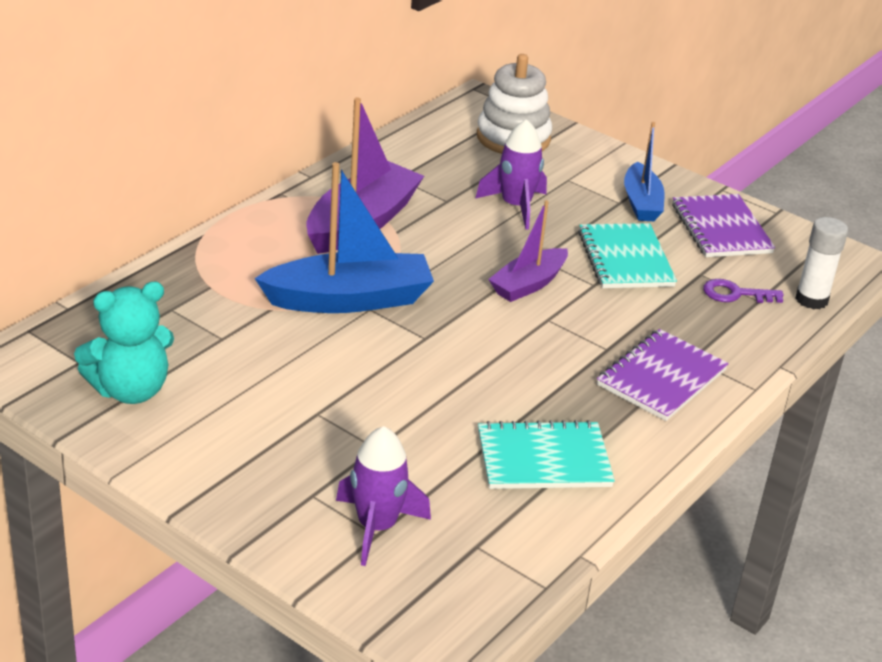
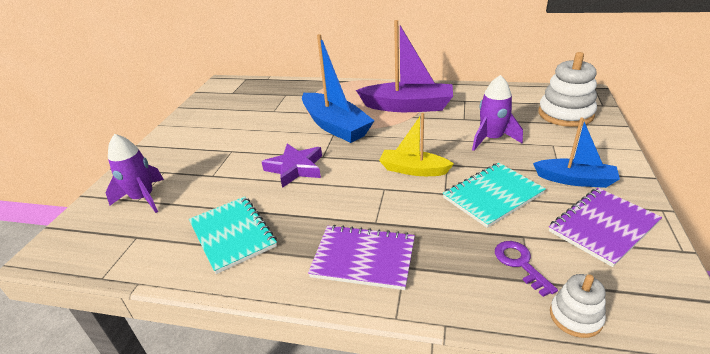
camera: 70 degrees right, 0 degrees up
turquoise teddy bear [74,282,174,404] -> none
purple boat [488,200,568,302] -> yellow boat [379,113,454,176]
blue boat [624,122,664,221] -> blue boat turned 135 degrees counterclockwise [533,117,620,188]
white glue stick [795,217,848,309] -> white stacking toy [550,274,606,338]
none -> purple star [262,144,322,188]

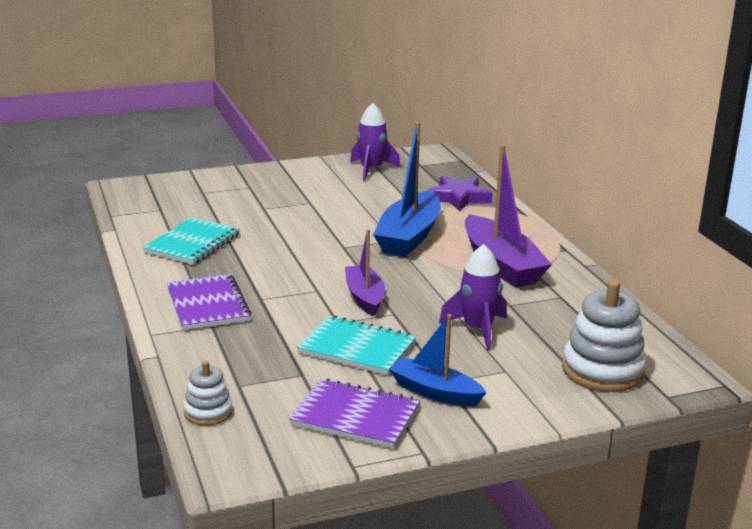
camera: 55 degrees right, 10 degrees down
purple rocket [105,134,164,213] -> purple rocket moved to [350,103,401,181]
purple star [262,144,322,188] -> purple star moved to [428,176,492,211]
yellow boat [379,113,454,176] -> purple boat [345,229,385,316]
purple key [495,241,558,297] -> none
blue boat [533,117,620,188] -> blue boat turned 135 degrees clockwise [389,314,487,406]

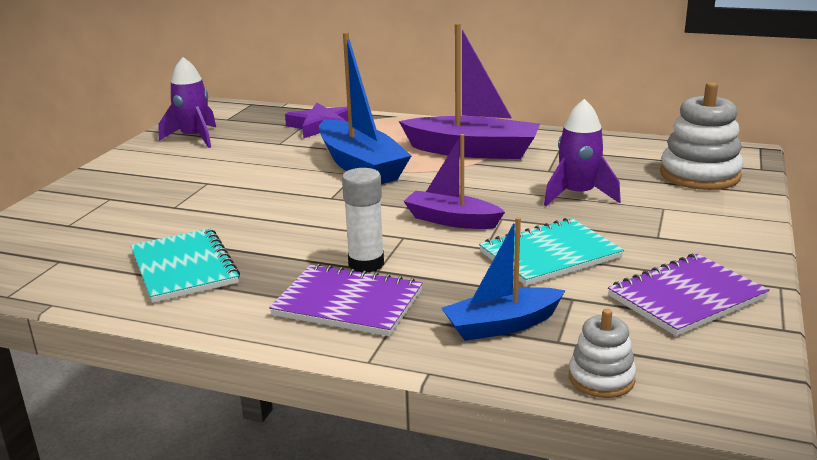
camera: 50 degrees left, 0 degrees up
blue boat [389,314,487,406] -> blue boat moved to [442,217,565,341]
none -> white glue stick [342,168,384,272]

